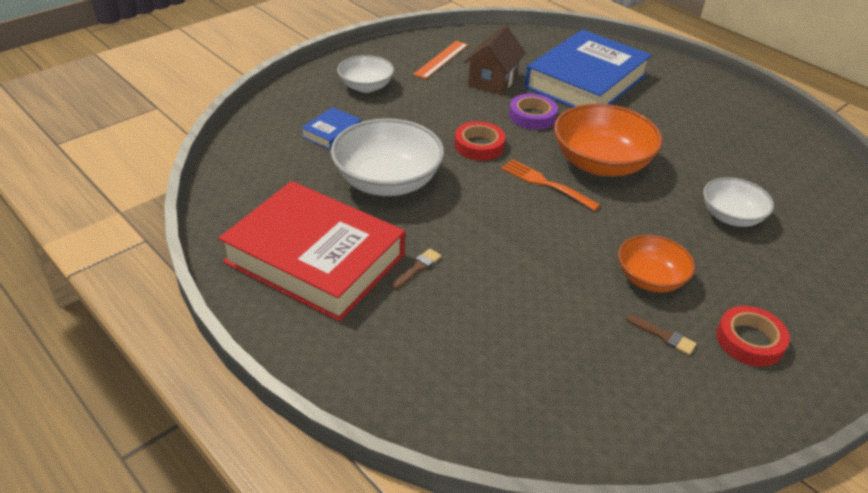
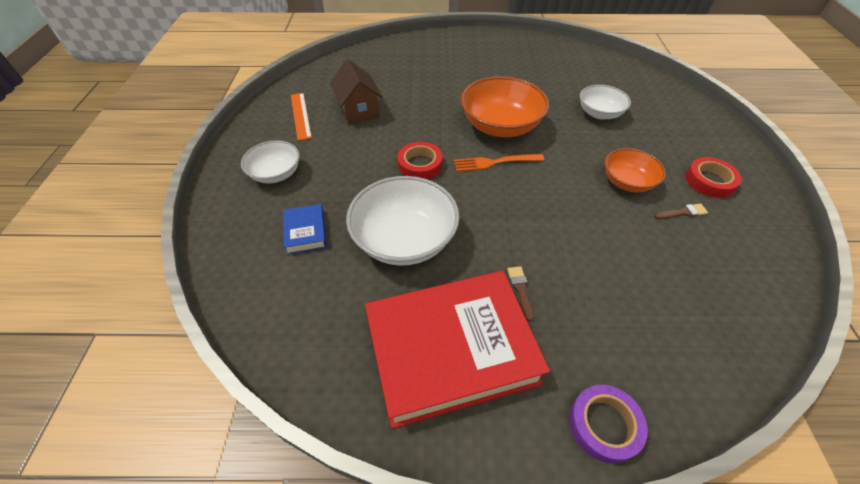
camera: 45 degrees left, 10 degrees up
purple tape [509,94,558,130] -> purple tape moved to [569,385,648,463]
blue book [525,29,652,108] -> none

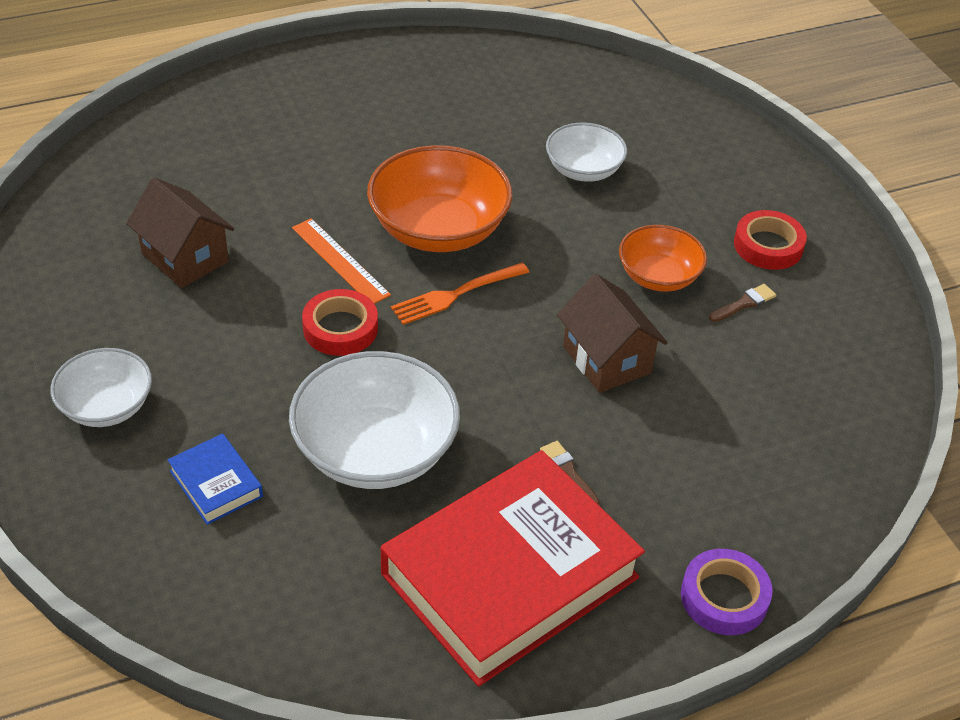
camera: 25 degrees left, 5 degrees down
orange ruler [291,93,312,140] -> orange ruler moved to [292,218,391,304]
none -> brown house [557,274,668,393]

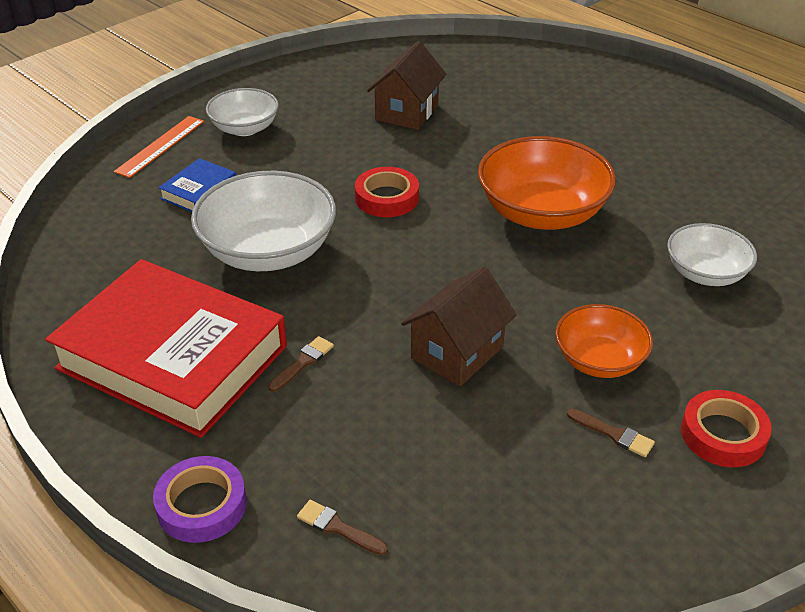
camera: 70 degrees right, 5 degrees down
orange ruler [292,218,391,304] -> orange ruler moved to [114,116,204,178]
orange fork [391,263,530,325] -> none
none -> brown brush [297,500,388,555]

